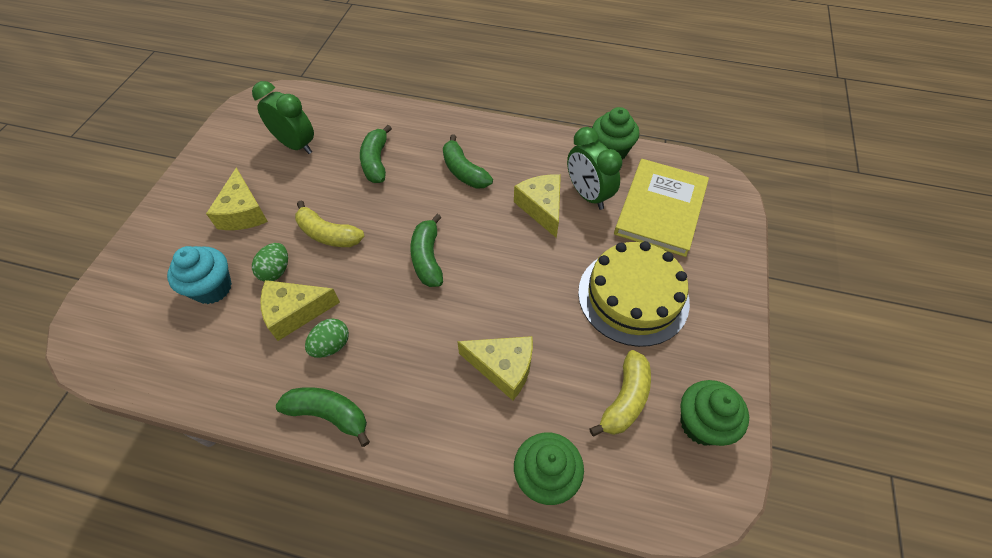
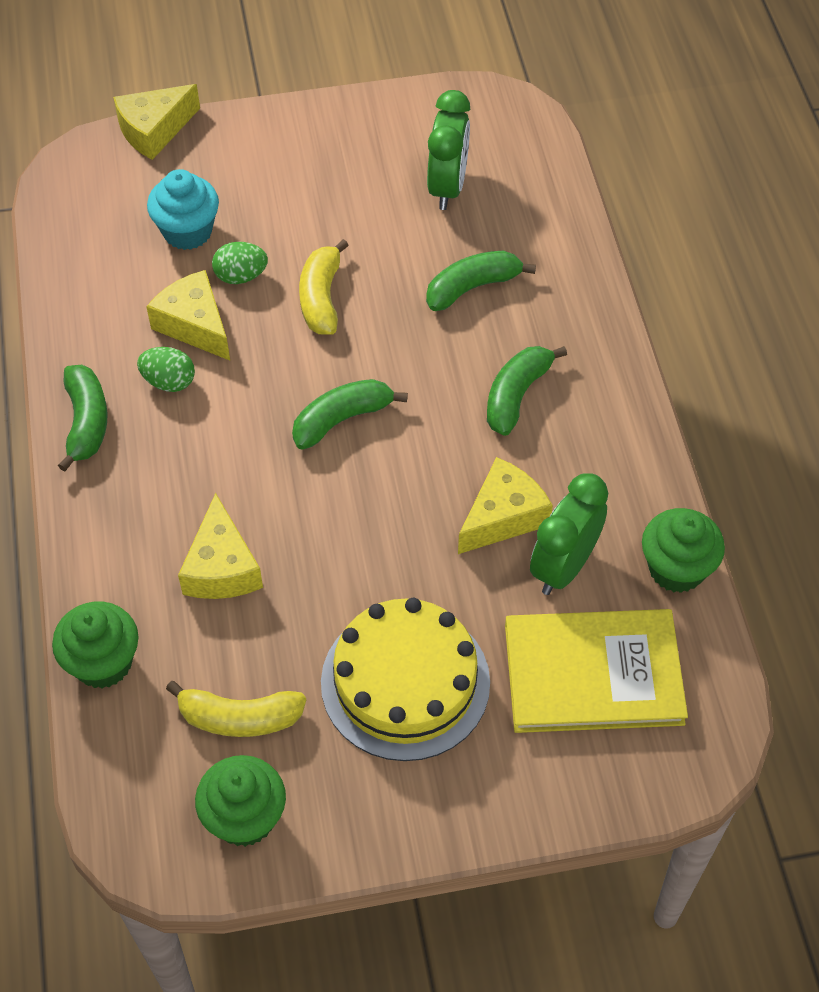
camera: 65 degrees right, 0 degrees up
yellow cheese [206,167,268,230] -> yellow cheese moved to [113,84,200,160]

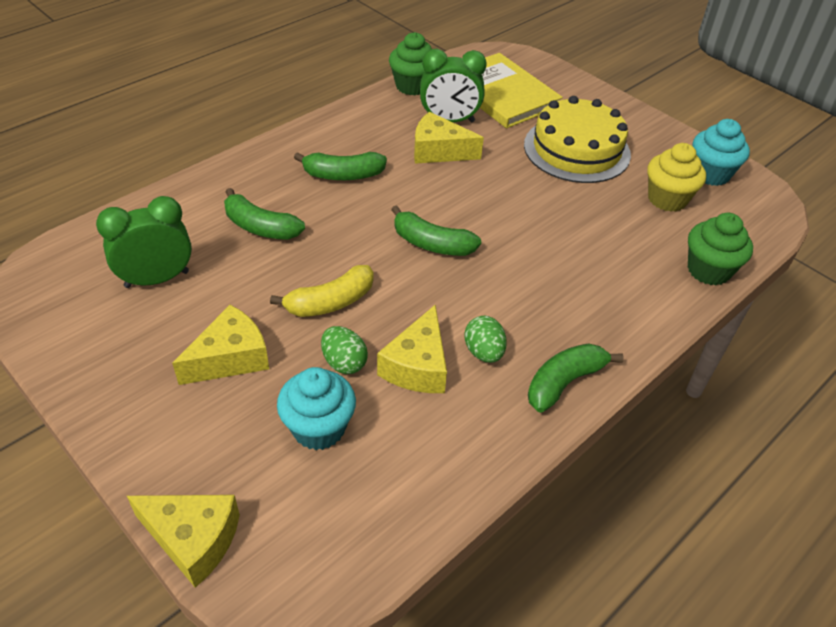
camera: 125 degrees left, 10 degrees down
yellow banana [166,681,306,737] -> yellow cupcake [647,143,706,212]
yellow cheese [178,493,263,599] -> yellow cheese moved to [172,305,269,385]
green cupcake [195,755,286,847] -> turquoise cupcake [693,119,750,186]

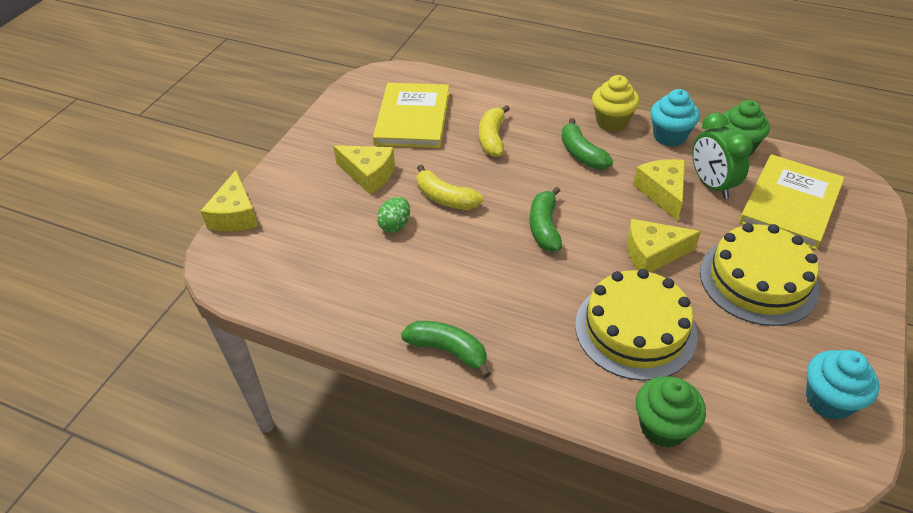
camera: 70 degrees right, 0 degrees up
green clock [96,196,192,288] -> yellow book [373,83,449,148]
green banana [224,188,305,240] -> yellow banana [479,105,510,157]
turquoise cupcake [277,367,356,450] -> turquoise cupcake moved to [651,89,700,146]
yellow cheese [377,305,447,393] -> yellow cheese moved to [627,219,701,272]
green egg [464,316,507,363] -> none
yellow cupcake [647,143,706,212] -> yellow cupcake moved to [592,75,639,131]
none -> yellow cake [575,269,698,381]

